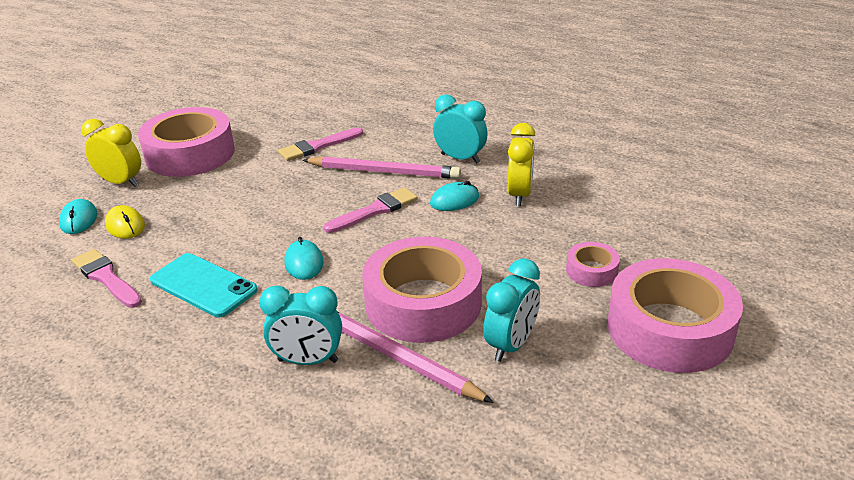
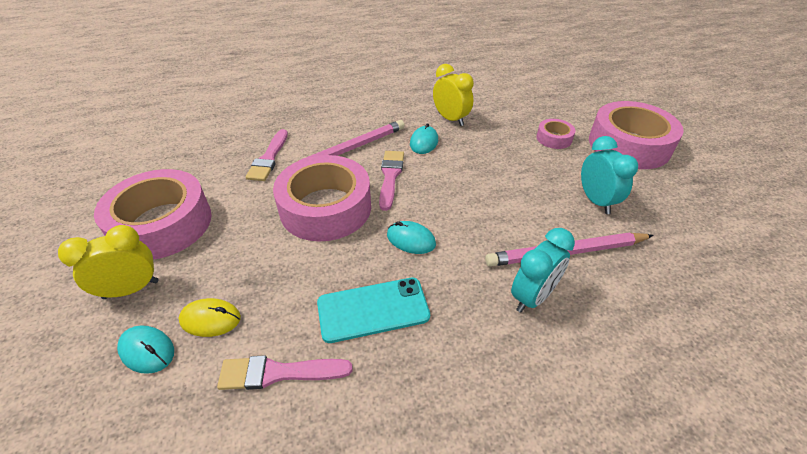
camera: 50 degrees left, 10 degrees up
pink tape [362,237,482,343] -> pink tape moved to [273,155,371,241]
turquoise clock [433,94,488,164] -> none

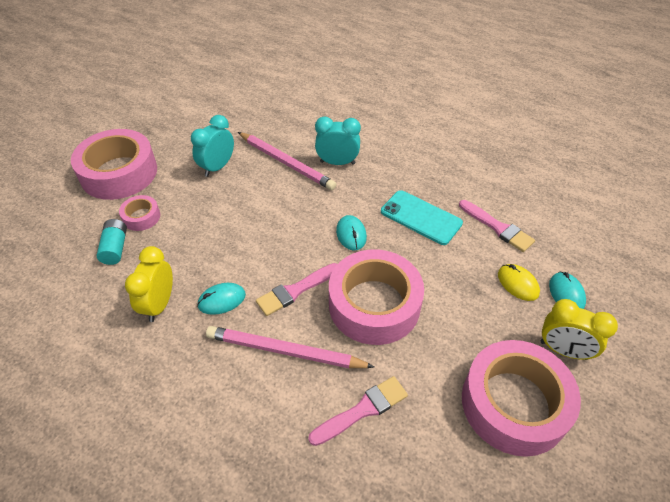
camera: 130 degrees left, 5 degrees up
none -> turquoise battery [97,219,127,265]

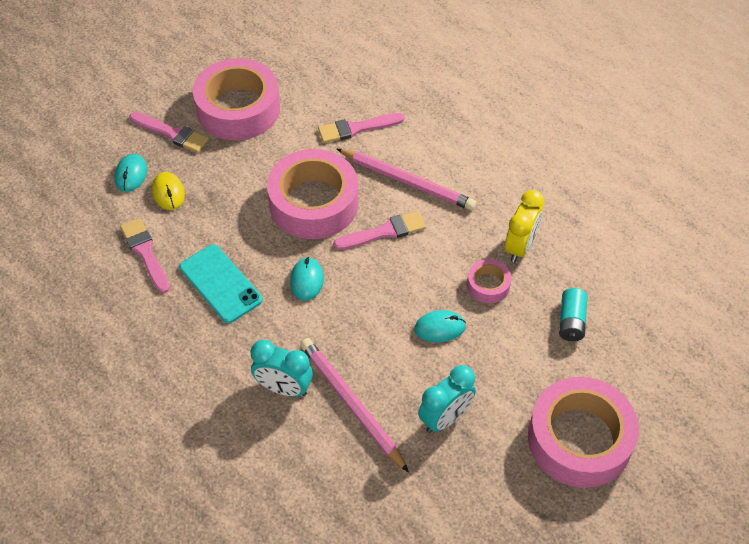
camera: 165 degrees left, 5 degrees up
pink tape [119,195,160,231] -> pink tape moved to [467,259,512,303]
turquoise mouse [197,283,246,315] -> turquoise mouse moved to [415,310,466,342]
yellow clock [540,299,618,360] -> pink brush [129,112,209,153]

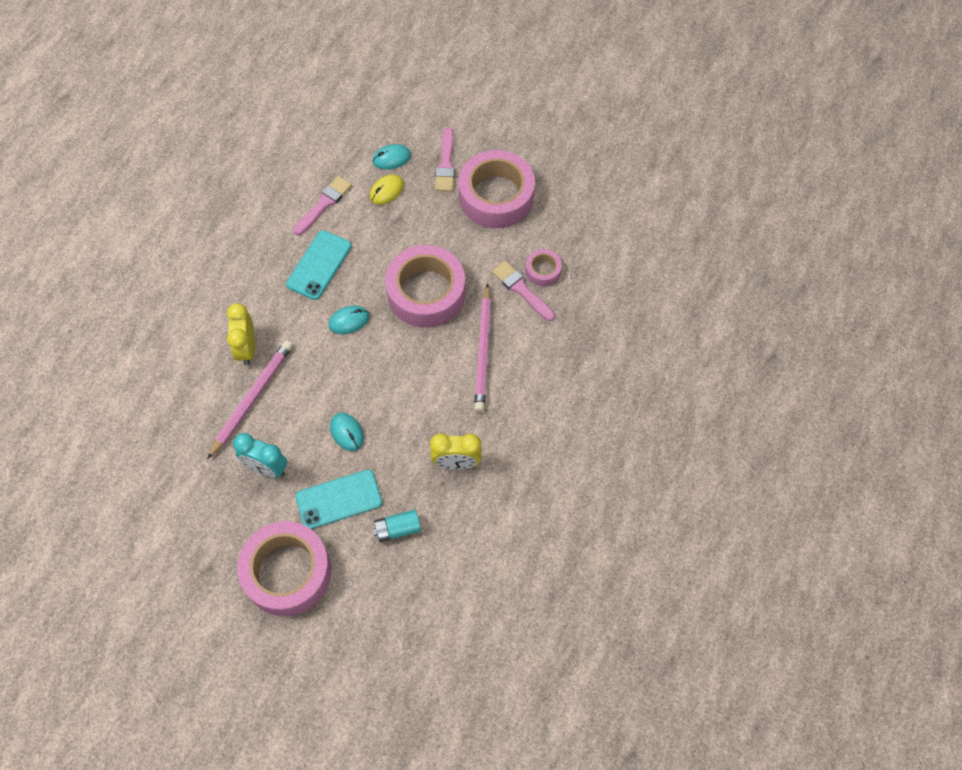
camera: 65 degrees right, 10 degrees up
turquoise clock [251,340,313,397] -> yellow clock [227,303,255,365]
pink brush [333,211,426,250] -> none
pink tape [467,259,512,303] -> pink tape moved to [526,249,562,286]
none -> turquoise phone [295,470,382,529]

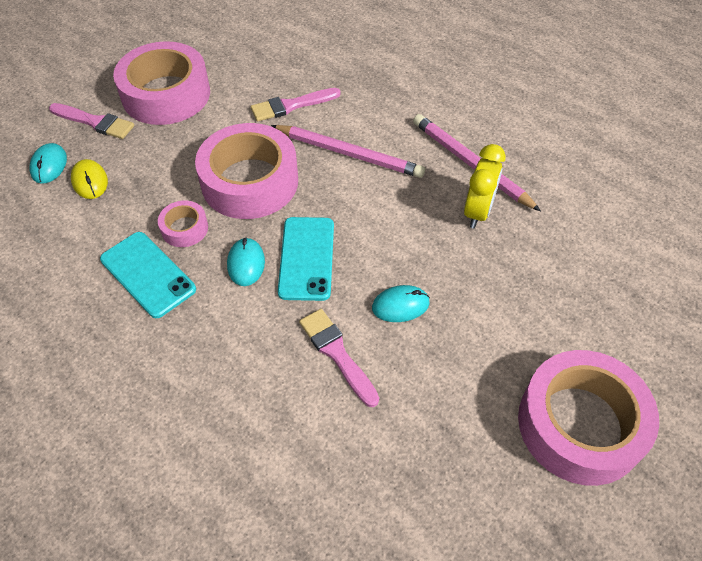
camera: 70 degrees left, 10 degrees down
pink pencil [207,340,293,459] -> pink pencil moved to [413,114,541,211]
yellow clock [227,303,255,365] -> none
turquoise clock [233,433,287,478] -> none
pink brush [293,176,352,235] -> pink brush moved to [299,309,379,407]
turquoise phone [295,470,382,529] -> turquoise phone moved to [278,217,334,301]
turquoise battery [373,510,421,542] -> none
pink tape [526,249,562,286] -> pink tape moved to [158,201,208,247]

